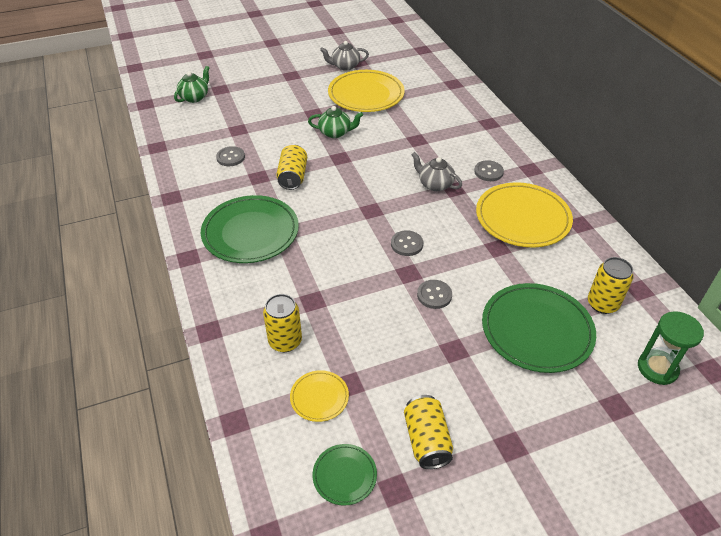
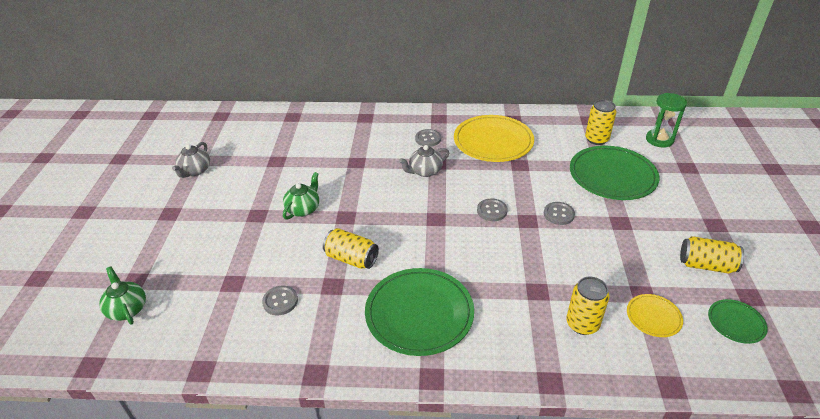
camera: 65 degrees left, 5 degrees down
yellow plate [328,70,405,112] -> none

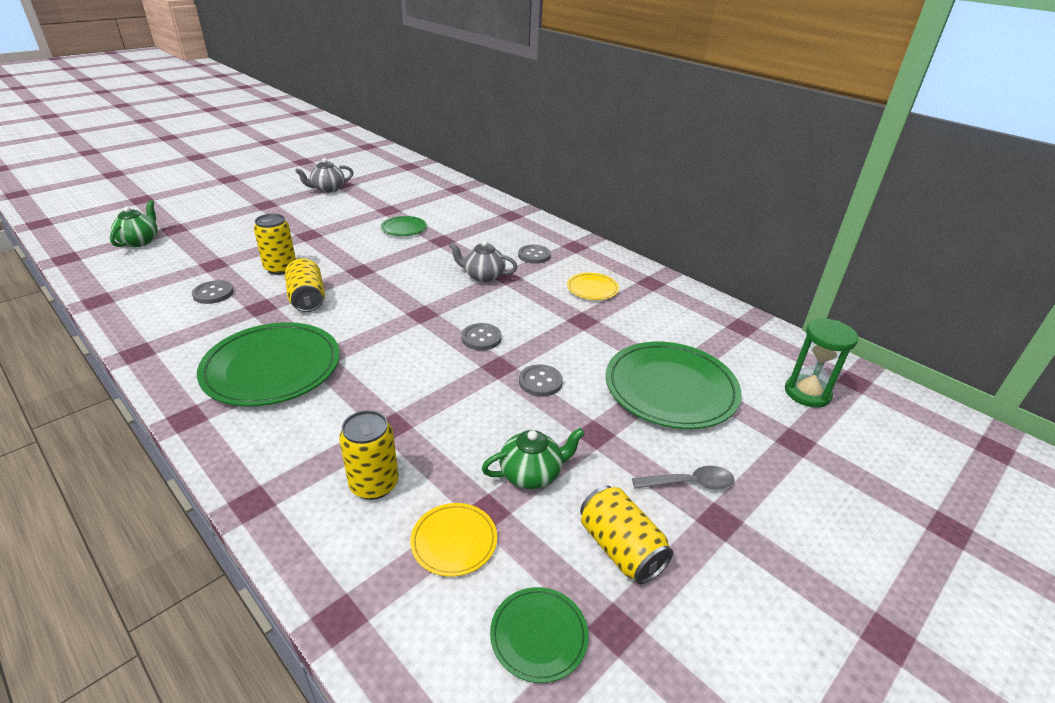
camera: 40 degrees right, 5 degrees down
green teapot [283,172,319,220] -> green teapot moved to [481,428,585,489]
yellow plate [454,115,534,162] -> yellow plate [567,273,619,300], size x0.49
yellow can [585,100,616,145] -> yellow can moved to [254,214,296,275]
none -> green plate [381,216,427,236]
none -> grey spoon [632,466,734,489]

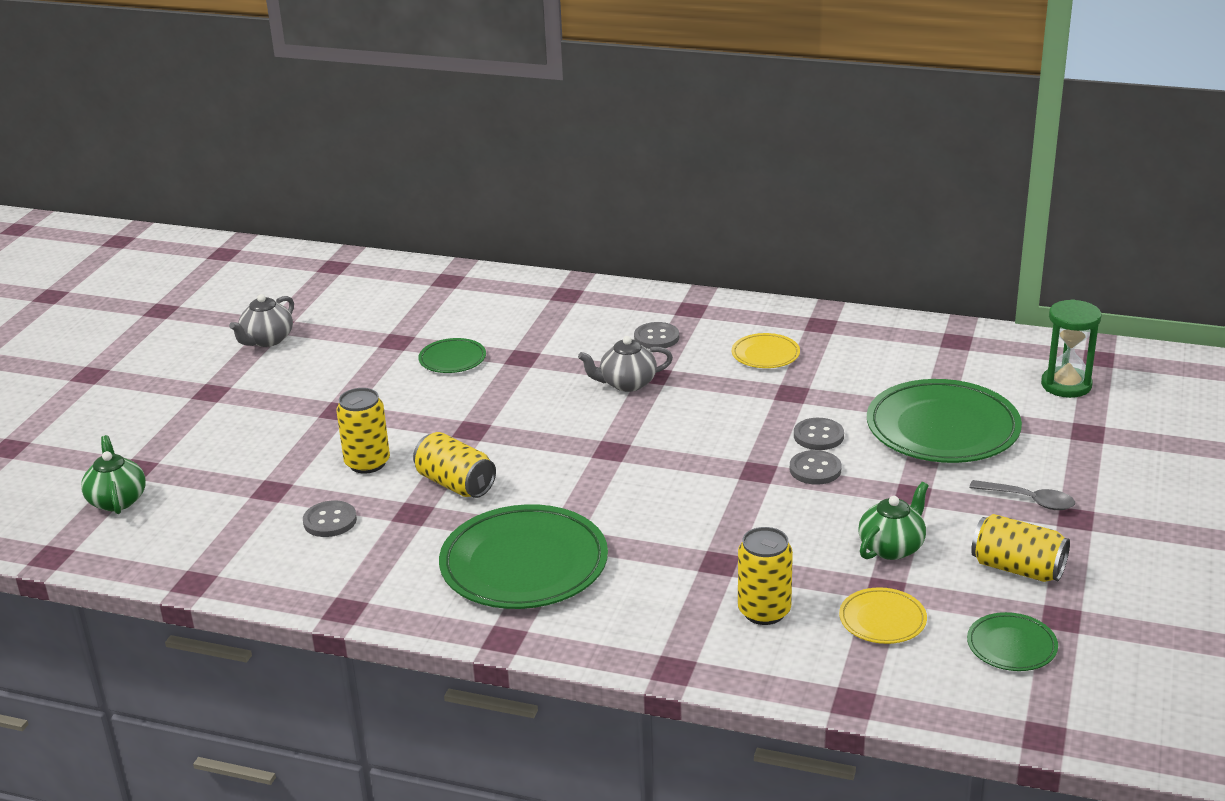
camera: 25 degrees left, 5 degrees down
grey button [461,323,502,350] -> grey button moved to [794,418,844,450]
grey spoon [632,466,734,489] -> grey spoon turned 60 degrees clockwise [969,480,1075,510]

